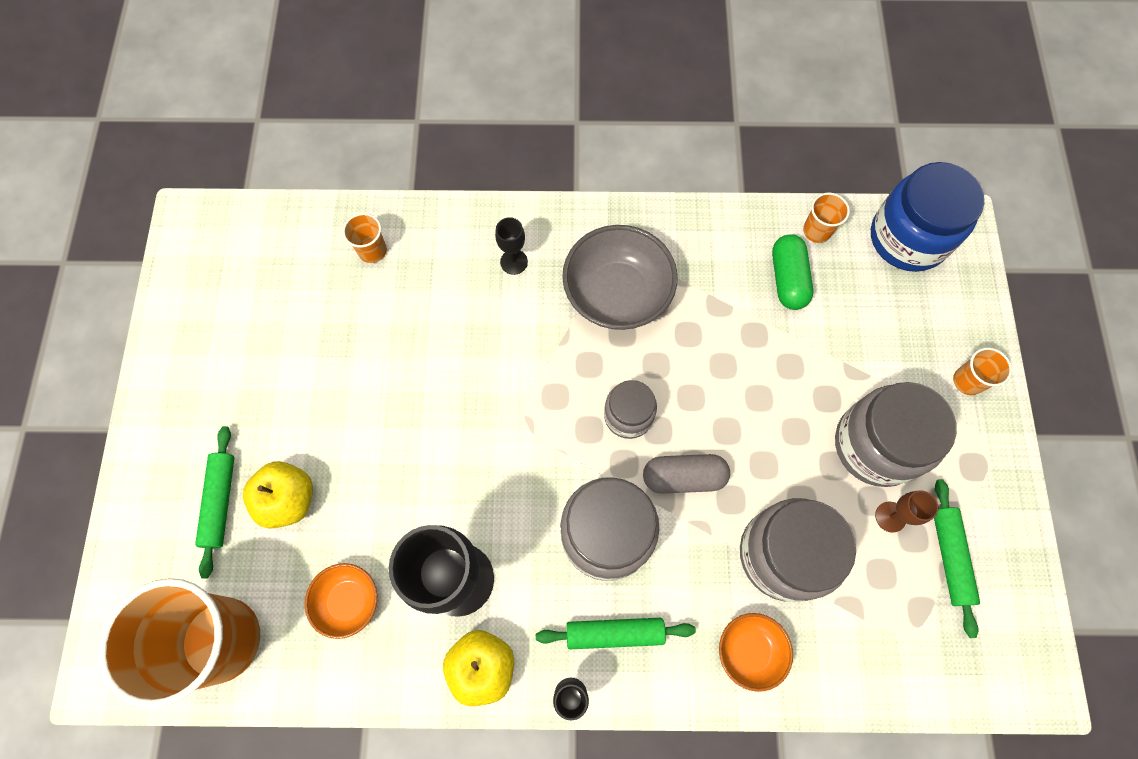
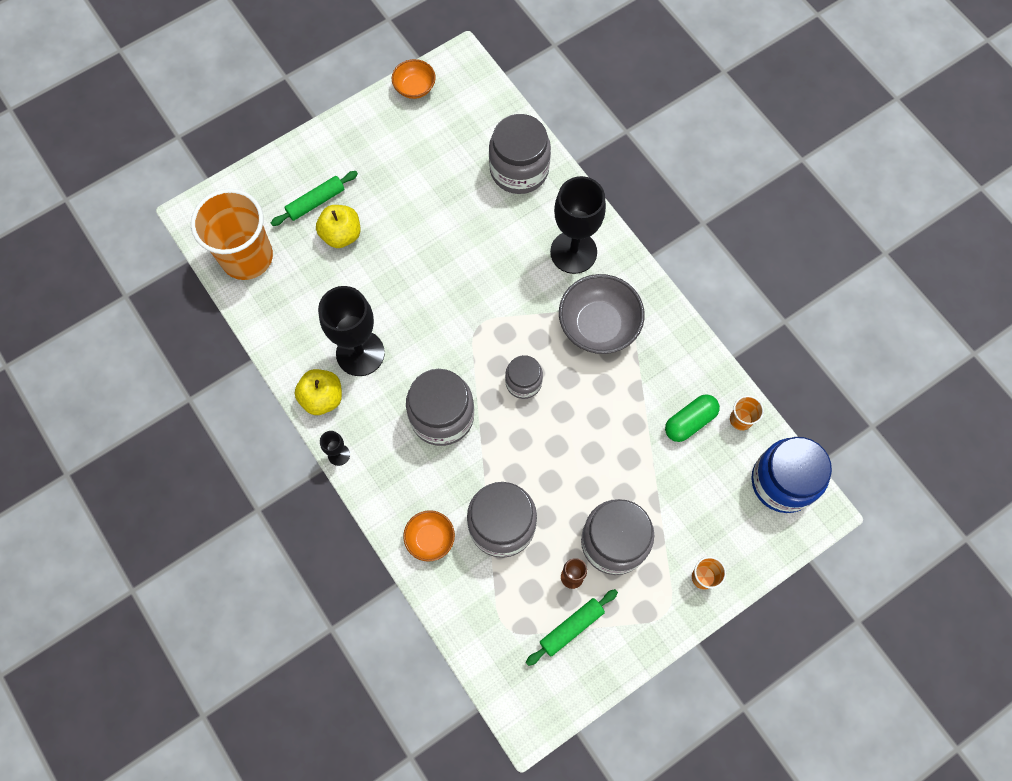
camera: 55 degrees right, 0 degrees up
orange bowl [305,563,377,639] -> orange bowl moved to [392,59,436,99]
orange cup [342,213,387,263] -> grey jar [489,114,551,194]
black goblet [495,217,528,275] -> black goblet [550,176,606,274], size x2.25
green rolling pin [536,618,696,649] -> none
grey capsule [643,454,730,494] -> none

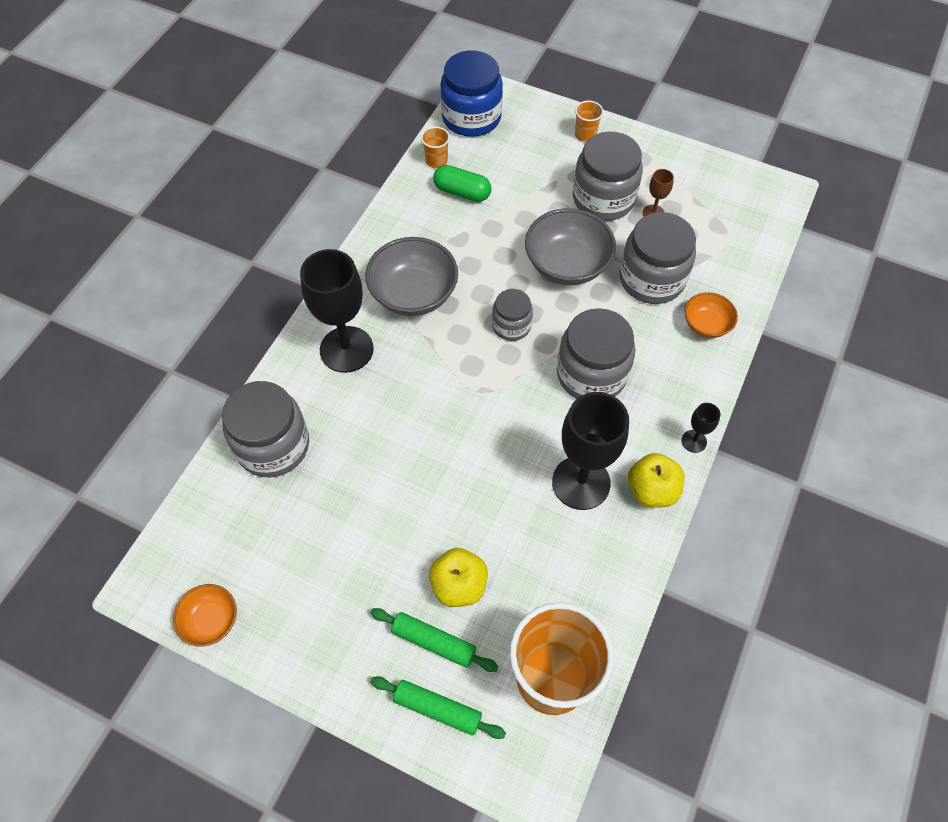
camera: 120 degrees left, 10 degrees down
green rolling pin [526,589,618,666] -> green rolling pin moved to [371,676,506,739]
none -> grey bowl [525,208,616,285]

